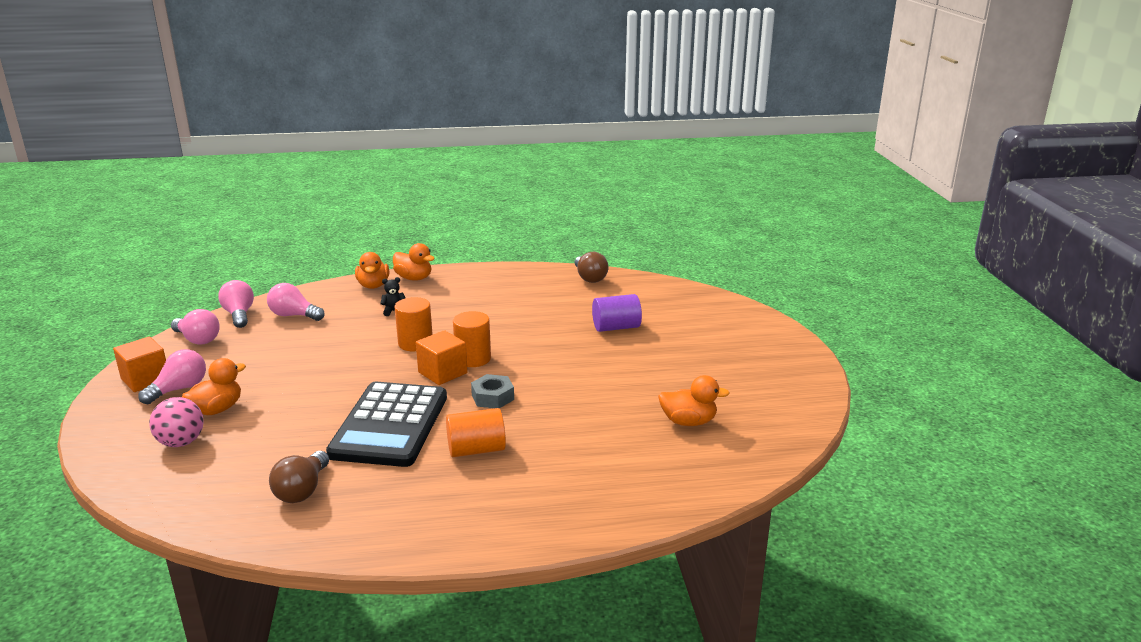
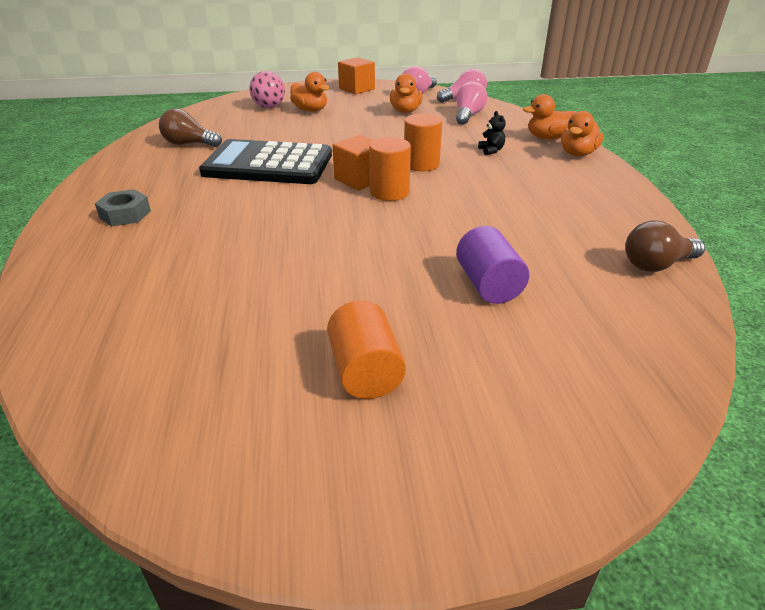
camera: 90 degrees right, 10 degrees up
pink light bulb [139,349,206,404] -> none
orange cylinder [446,408,506,457] -> orange cylinder moved to [327,300,406,399]
grey nut [471,374,514,408] -> grey nut moved to [95,189,151,226]
orange duck [658,375,730,426] -> orange duck moved to [390,73,423,113]

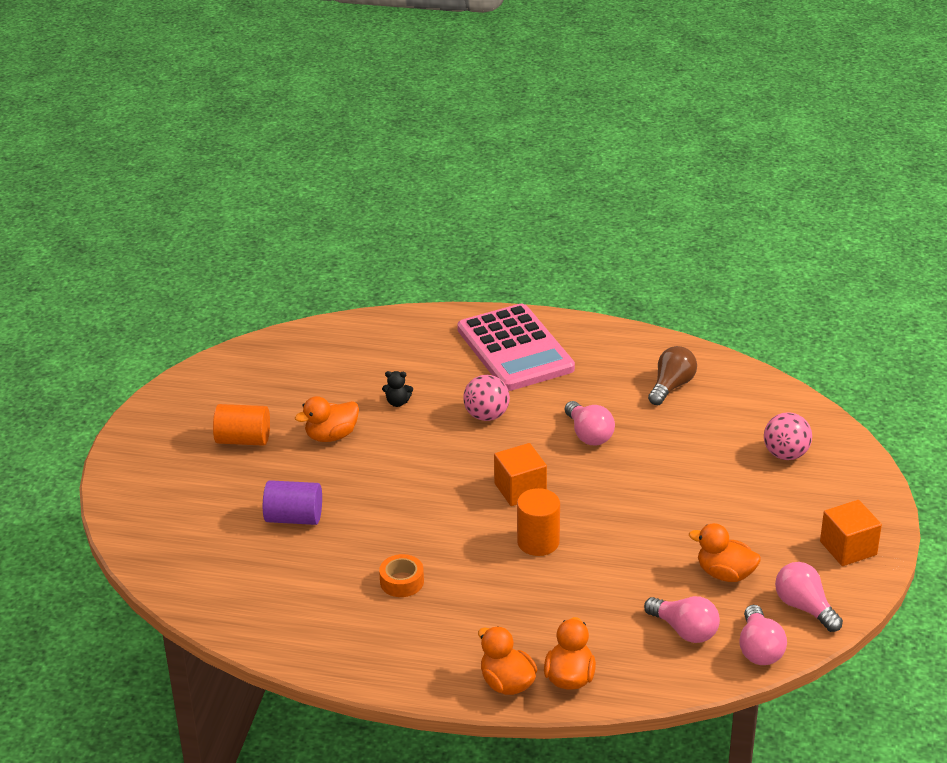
camera: 110 degrees right, 0 degrees up
grey nut [95,189,151,226] -> pink calculator [457,304,575,391]
black calculator [199,139,332,184] -> pink light bulb [565,401,615,445]
orange duck [290,72,330,112] -> orange duck moved to [295,396,359,442]
orange cylinder [369,137,411,201] -> none
black teddy bear [478,111,506,155] -> black teddy bear moved to [382,371,413,407]
brown light bulb [625,220,705,272] -> none
none -> orange tape [379,554,424,597]
none -> pink ball [463,375,510,421]

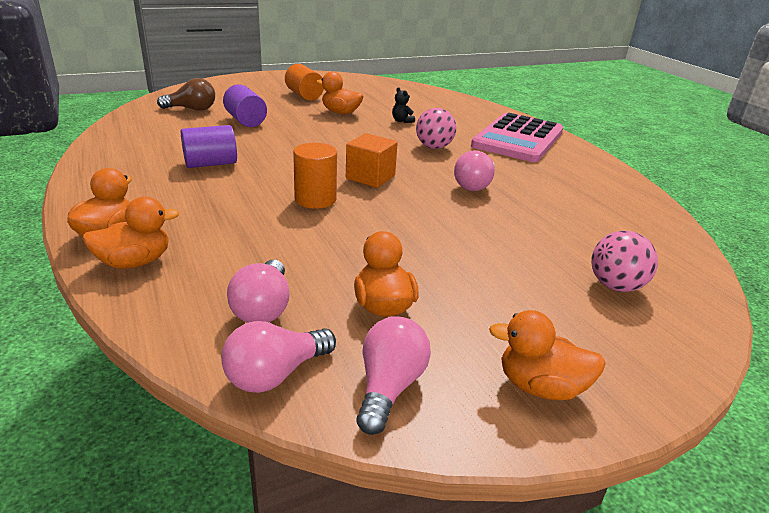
camera: 50 degrees right, 5 degrees down
orange tape [379,554,424,597] -> purple cylinder [181,125,237,168]
brown light bulb [648,346,697,405] -> brown light bulb moved to [157,78,215,111]
orange cube [820,500,882,566] -> orange duck [489,310,606,400]

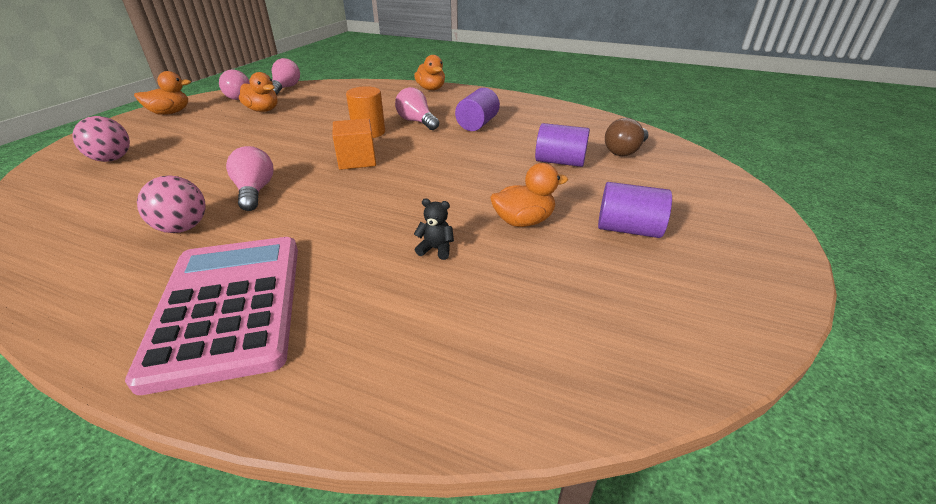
camera: 140 degrees right, 5 degrees up
orange duck [82,197,180,269] -> none
pink light bulb [227,259,289,323] -> pink light bulb moved to [395,87,439,130]
orange cylinder [285,64,324,101] -> purple cylinder [598,182,672,238]
pink ball [416,108,456,149] -> pink ball moved to [137,176,206,233]

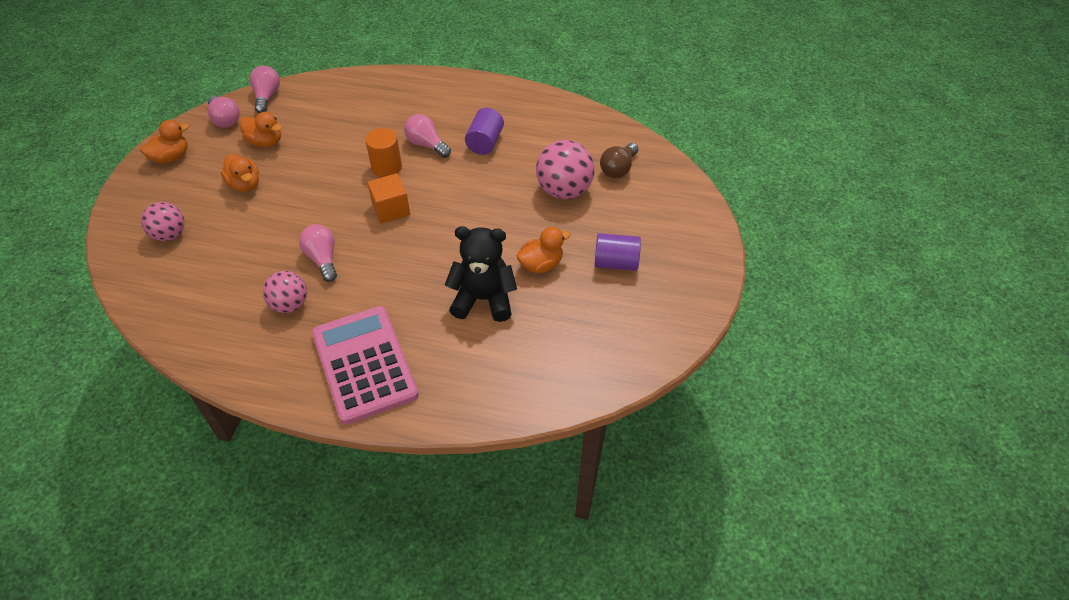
camera: 10 degrees left, 15 degrees up
orange duck [414,55,445,90] -> orange duck moved to [221,154,259,192]
black teddy bear [414,198,454,260] -> black teddy bear [445,226,517,322], size x2.48
purple cylinder [535,123,590,167] -> pink ball [536,140,595,199]

